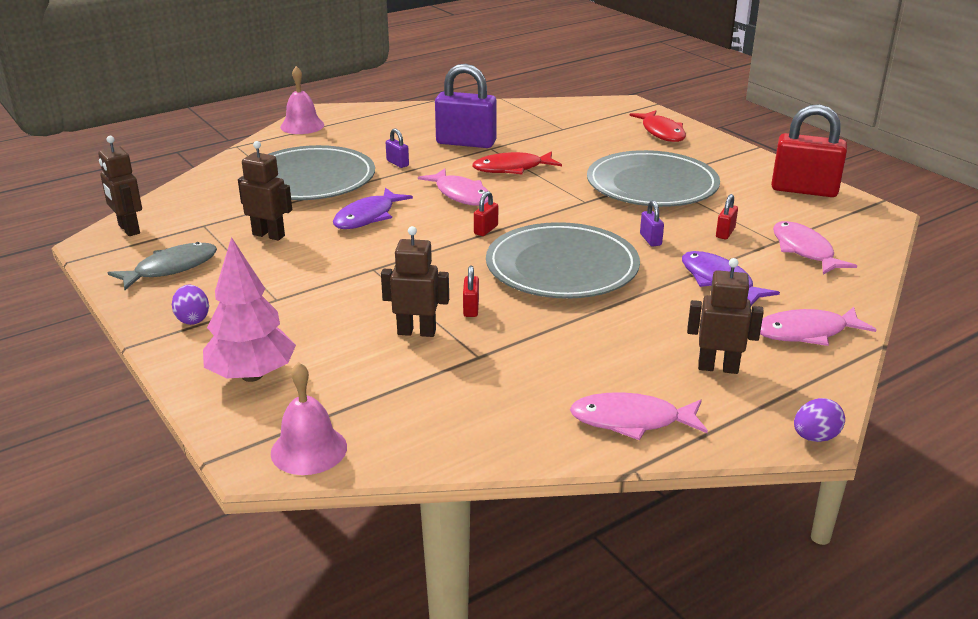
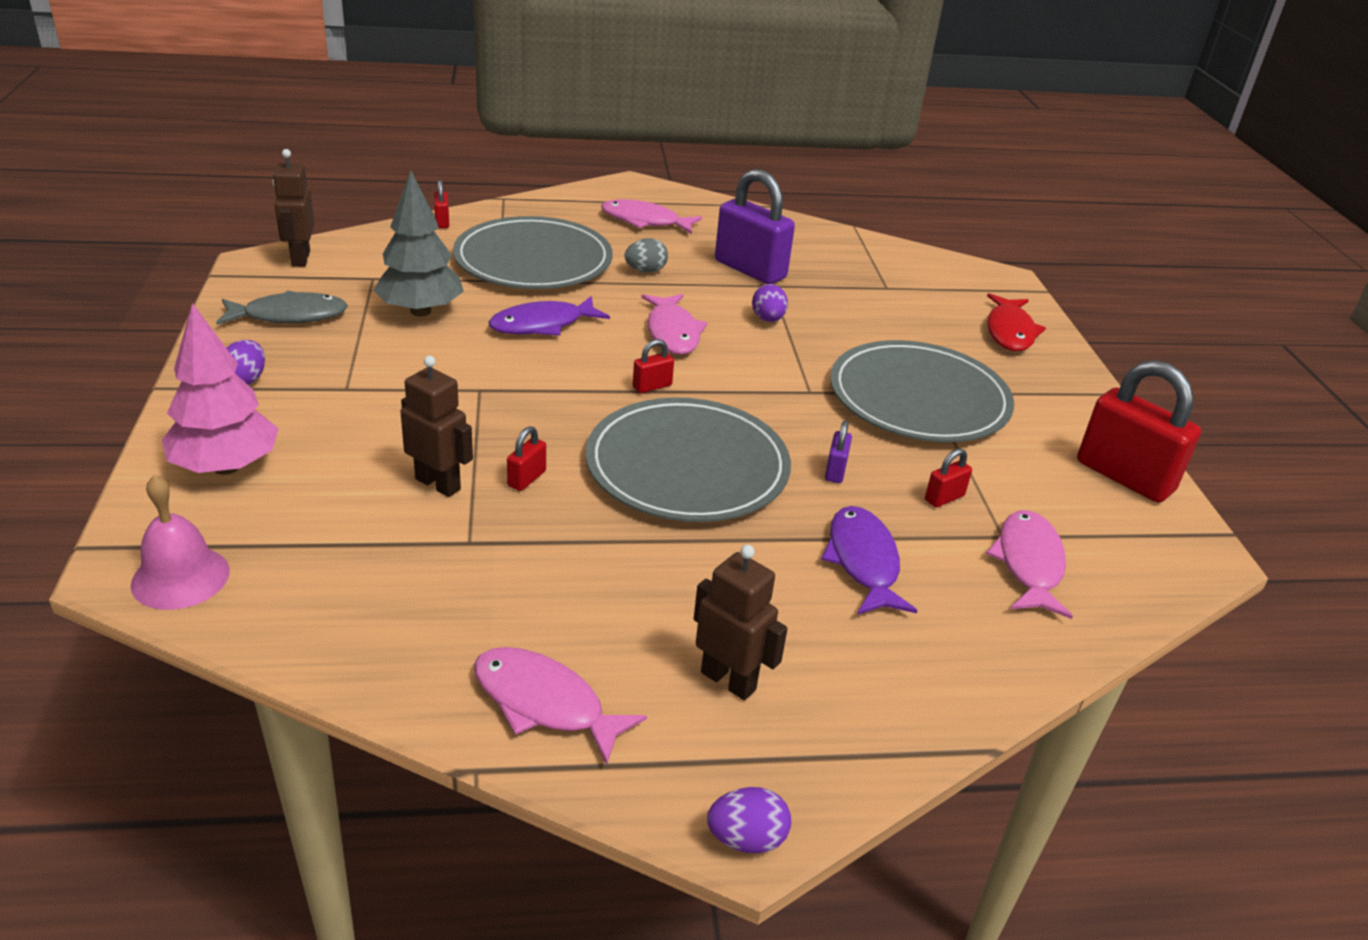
camera: 25 degrees right, 5 degrees up
brown robot [238,141,292,241] -> grey tree [373,170,464,317]
pink bell [280,66,324,134] -> none
purple padlock [386,128,409,168] -> grey egg [625,238,668,273]
red fish [472,151,562,174] -> purple egg [752,284,788,322]
pink fish [760,307,876,346] -> pink fish moved to [601,199,702,234]
none -> red padlock [434,180,449,228]

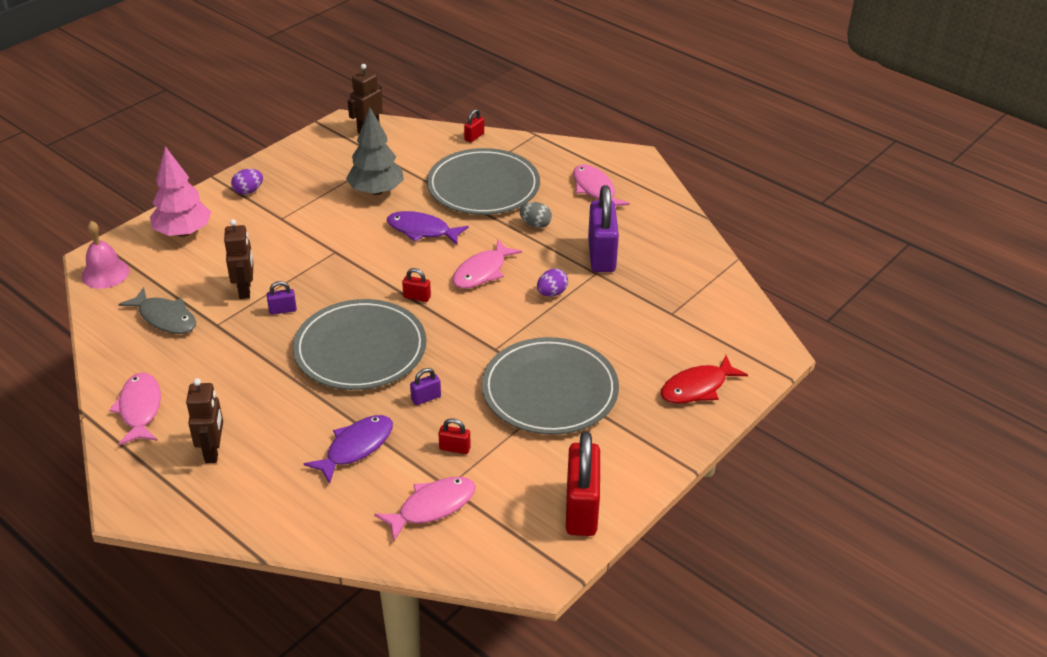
camera: 50 degrees right, 5 degrees up
grey fish [216,290,348,325] -> grey fish moved to [118,287,196,334]
red padlock [507,426,546,491] -> purple padlock [267,281,297,315]
purple egg [707,787,791,853] -> none

